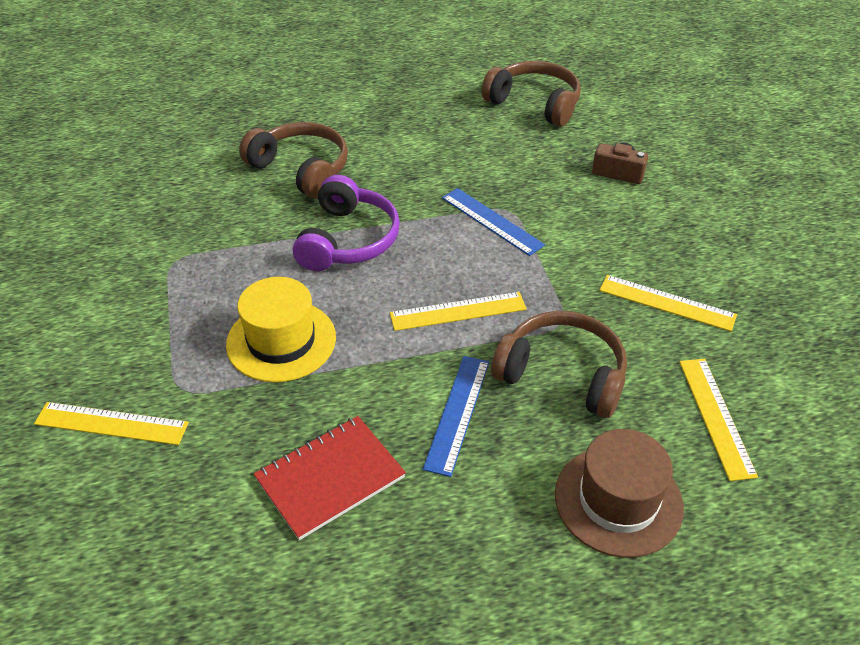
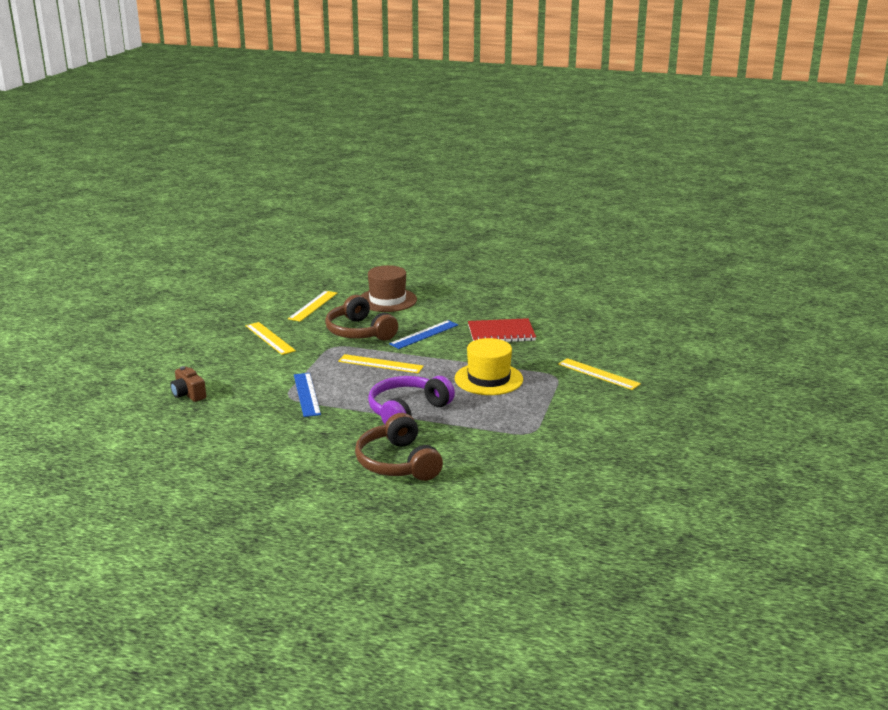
camera: 150 degrees left, 20 degrees down
brown headphones [481,61,581,127] -> none

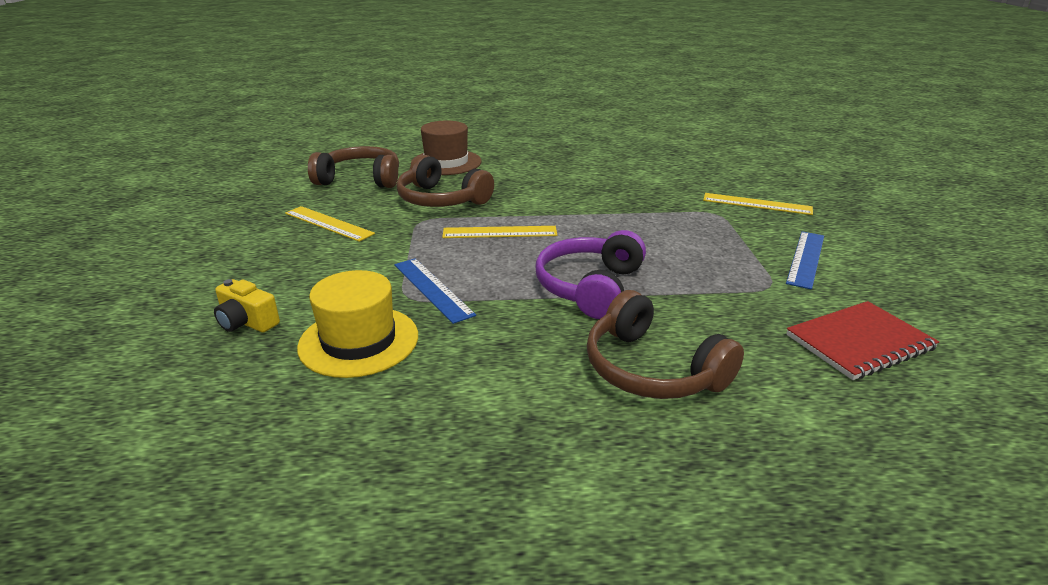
camera: 20 degrees left, 5 degrees up
brown camera [170,366,206,402] -> yellow camera [214,279,280,333]
yellow ruler [288,291,337,322] -> brown headphones [308,146,399,188]
blue ruler [389,320,458,349] -> blue ruler moved to [786,231,824,290]
yellow hat [455,338,523,395] -> yellow hat moved to [297,270,418,378]
red notebook [468,318,536,342] -> red notebook moved to [786,301,939,380]

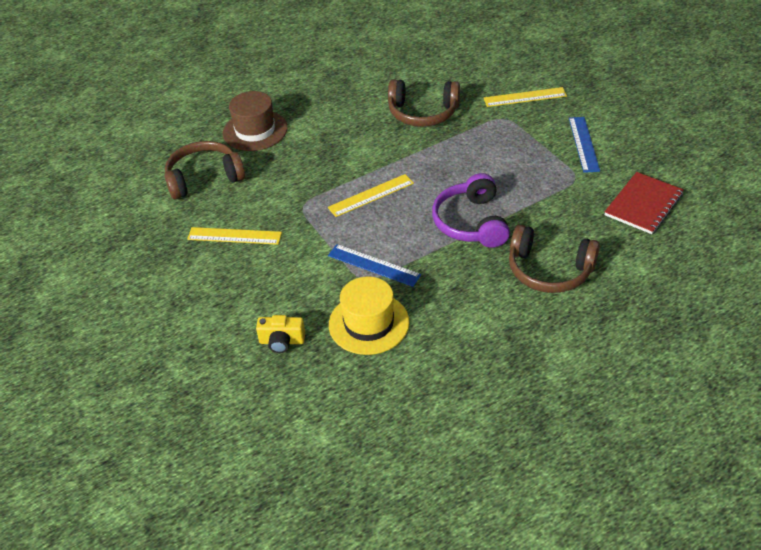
camera: 25 degrees left, 15 degrees up
brown headphones [396,155,494,207] -> brown headphones moved to [388,79,460,127]

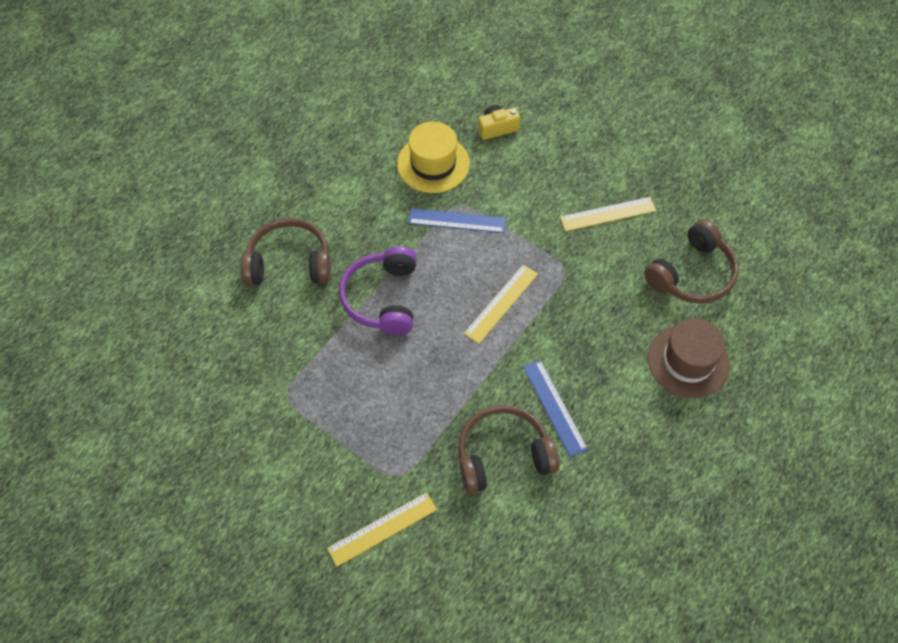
camera: 155 degrees right, 15 degrees up
purple headphones [432,173,510,248] -> purple headphones turned 150 degrees counterclockwise [339,246,417,335]
blue ruler [569,117,600,173] -> blue ruler moved to [523,360,588,457]
red notebook [605,172,684,234] -> none

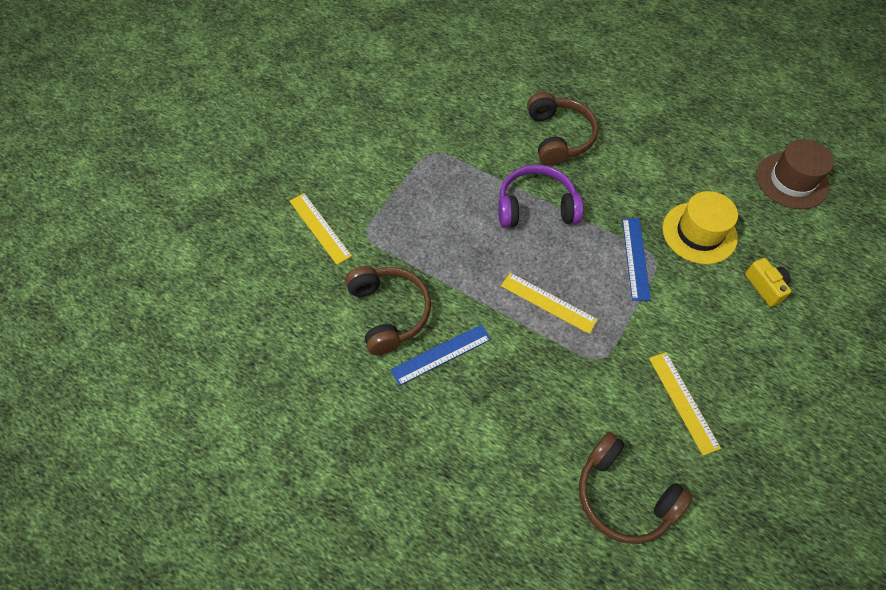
camera: 85 degrees right, 0 degrees up
brown hat [648,318,730,398] -> brown hat moved to [756,139,834,209]

